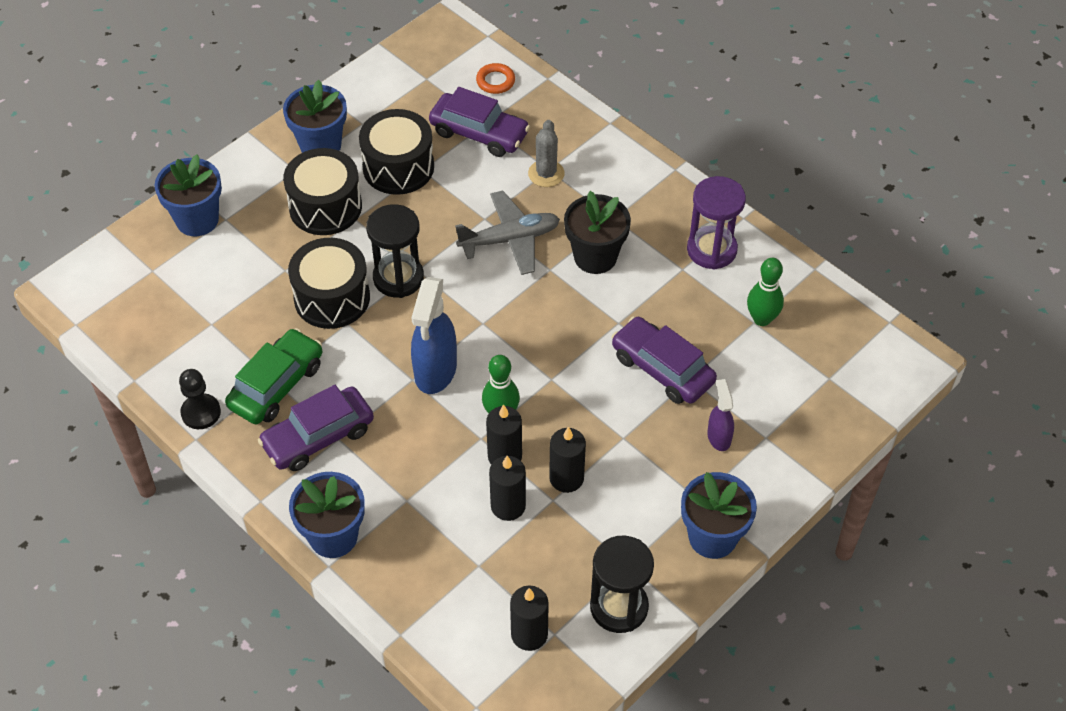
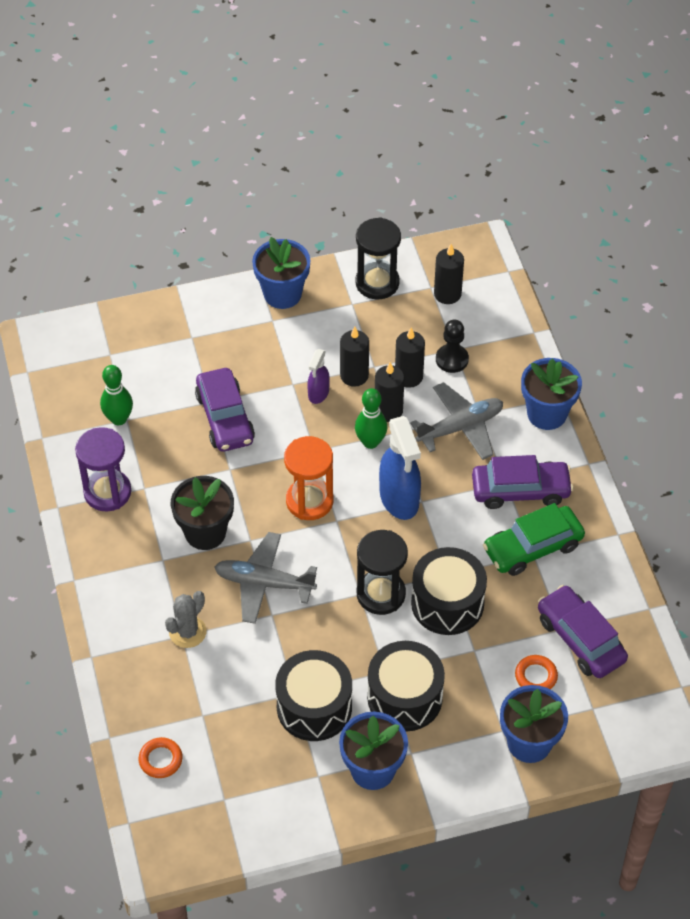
camera: 150 degrees left, 0 degrees up
black pawn [179,369,221,429] -> black pawn moved to [436,320,469,373]
blue spray bottle [411,277,457,394] -> blue spray bottle turned 120 degrees clockwise [379,416,421,520]
purple car [429,87,530,157] -> purple car moved to [538,585,628,678]
purple spray bottle [708,379,734,451] -> purple spray bottle moved to [307,349,330,404]
none -> orange hourglass [284,436,333,520]
none -> grey plane [410,382,503,460]
none -> orange ring [515,655,558,689]

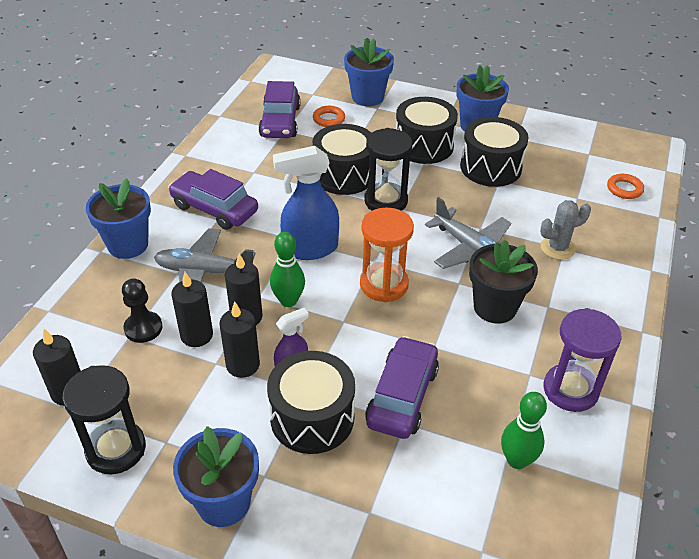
camera: 145 degrees left, 10 degrees down
blue spray bottle [379,416,421,520] -> blue spray bottle turned 120 degrees counterclockwise [273,146,339,260]
green car [483,503,585,576] -> none
none -> black drum [267,351,355,454]

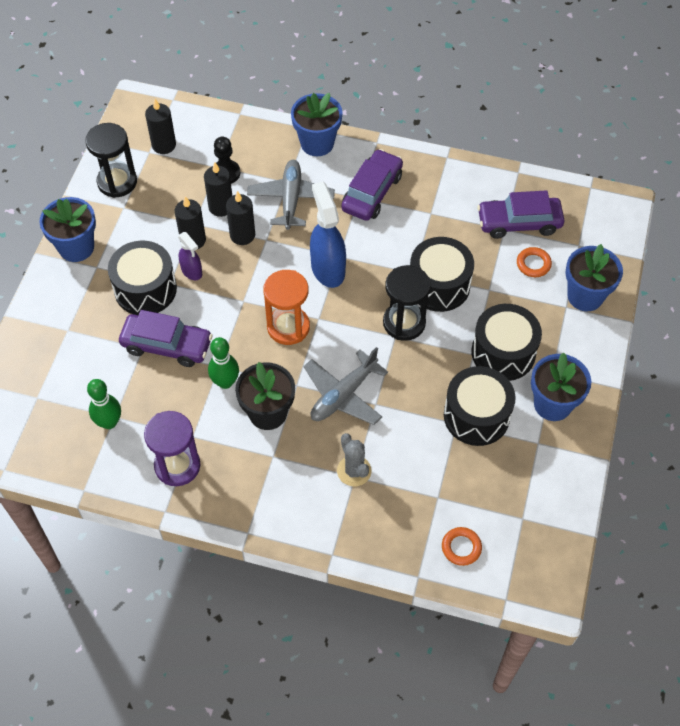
camera: 85 degrees right, 15 degrees up
green bowling pin [270,232,305,307] -> green bowling pin moved to [208,337,239,389]

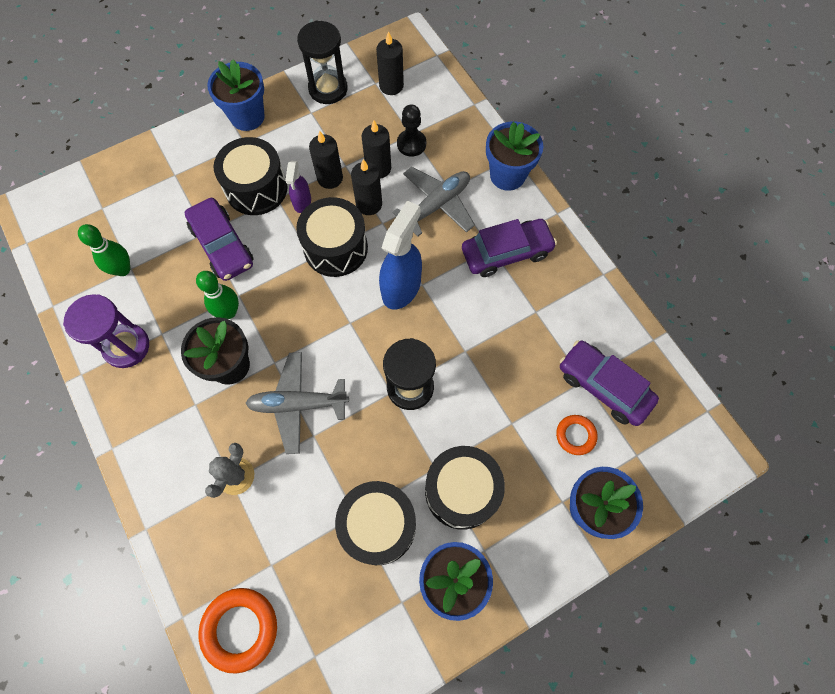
camera: 45 degrees right, 10 degrees up
orange hourglass [263,270,310,345] -> none
black drum [410,237,474,312] -> black drum moved to [296,197,368,277]
orange ring [442,527,482,566] -> orange ring [198,588,277,673], size x1.71

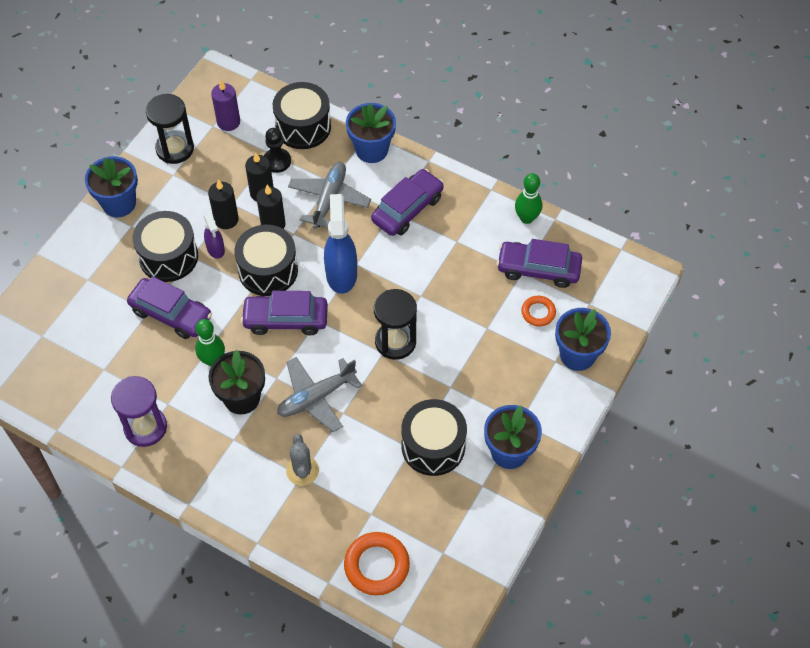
camera: 30 degrees left, 10 degrees down
green bowling pin [78,224,130,276] -> green bowling pin moved to [515,173,542,224]
black candle [376,31,404,95] -> purple candle [211,80,240,131]
black drum [425,446,505,530] -> black drum moved to [273,82,331,149]
none -> purple car [241,291,328,335]

